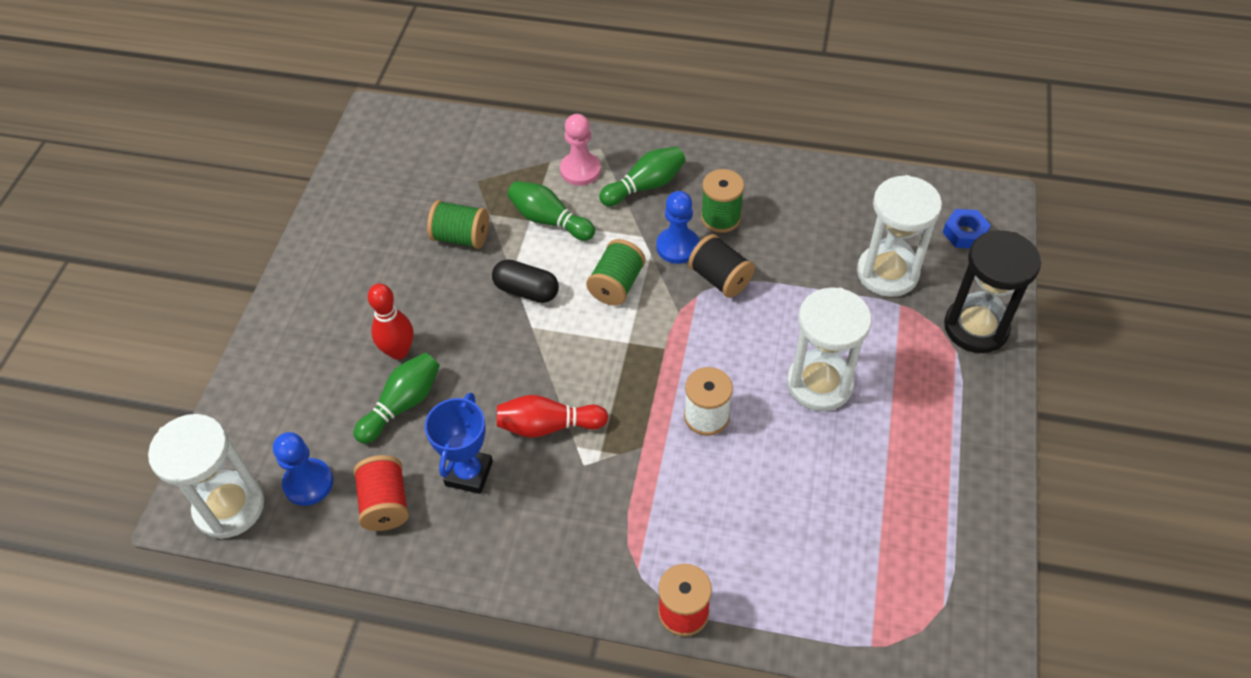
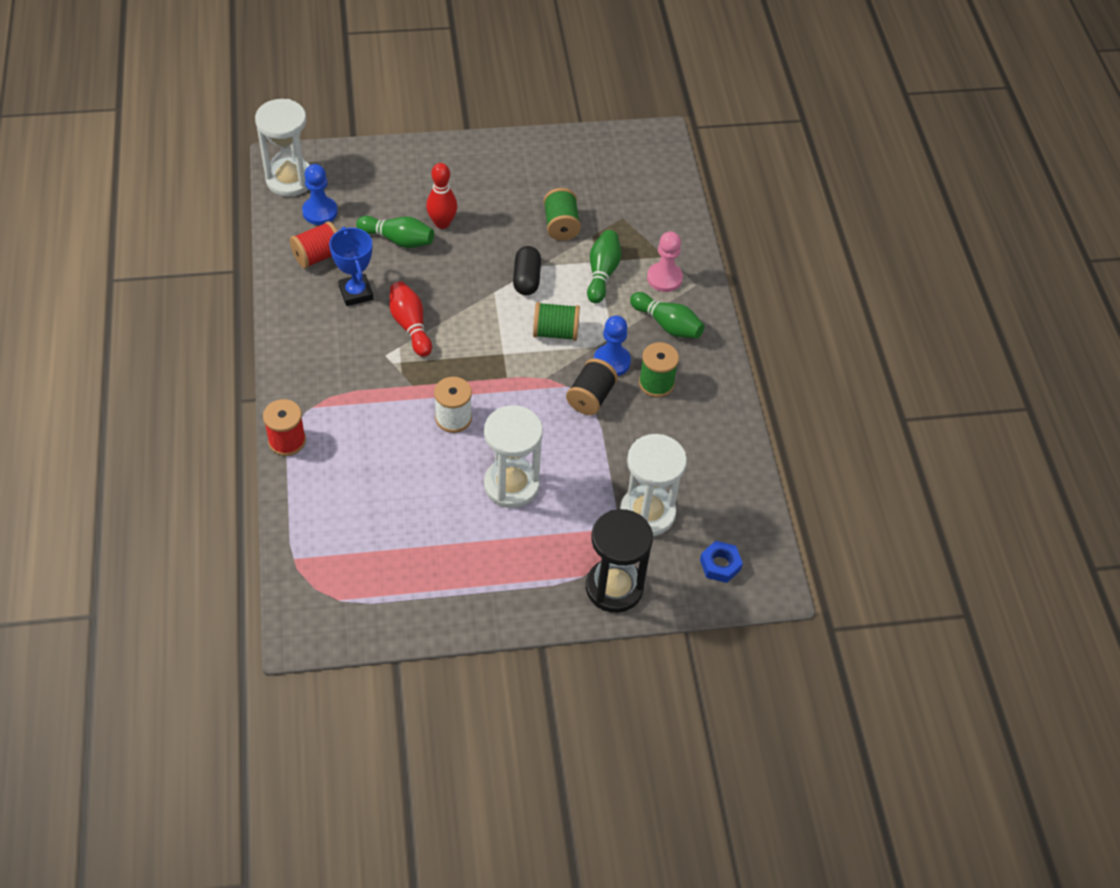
camera: 65 degrees right, 0 degrees up
blue trophy [425,393,493,494] -> blue trophy turned 75 degrees clockwise [329,227,373,306]

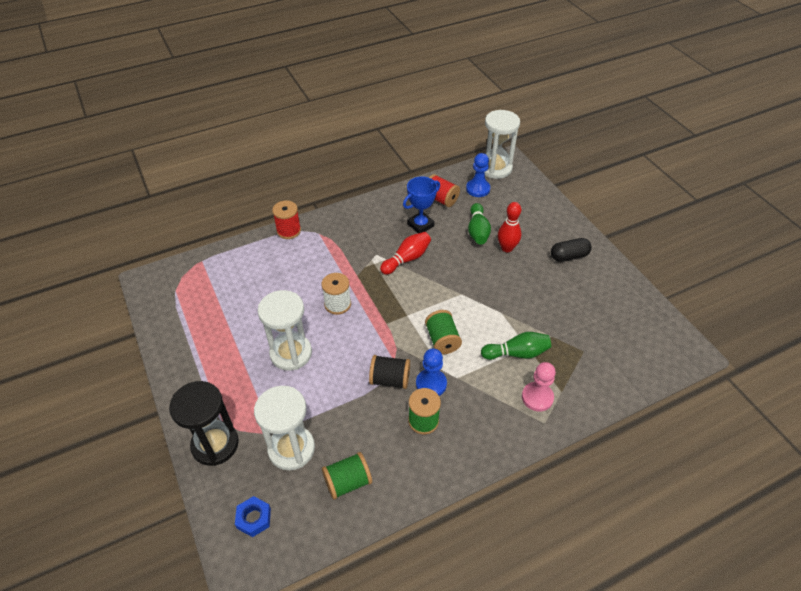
camera: 75 degrees right, 5 degrees down
black capsule [513,246,541,295] -> black capsule moved to [551,238,592,262]
green spool [544,188,581,241] -> green spool moved to [322,452,372,500]
green bowling pin [630,292,705,338] -> none

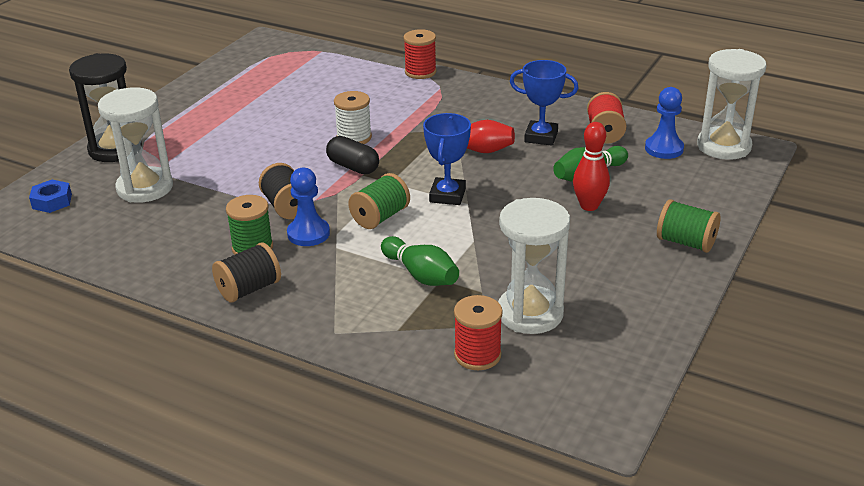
camera: 55 degrees right, 15 degrees down
white hourglass [258,290,312,371] -> white hourglass moved to [498,198,570,334]
green spool [322,452,372,500] -> green spool moved to [657,199,721,253]
pink pawn [522,362,556,412] -> none
black capsule [551,238,592,262] -> black capsule moved to [326,136,379,174]
none -> black spool [212,243,281,303]
none -> blue trophy [423,113,471,205]
none -> red spool [454,295,503,370]

